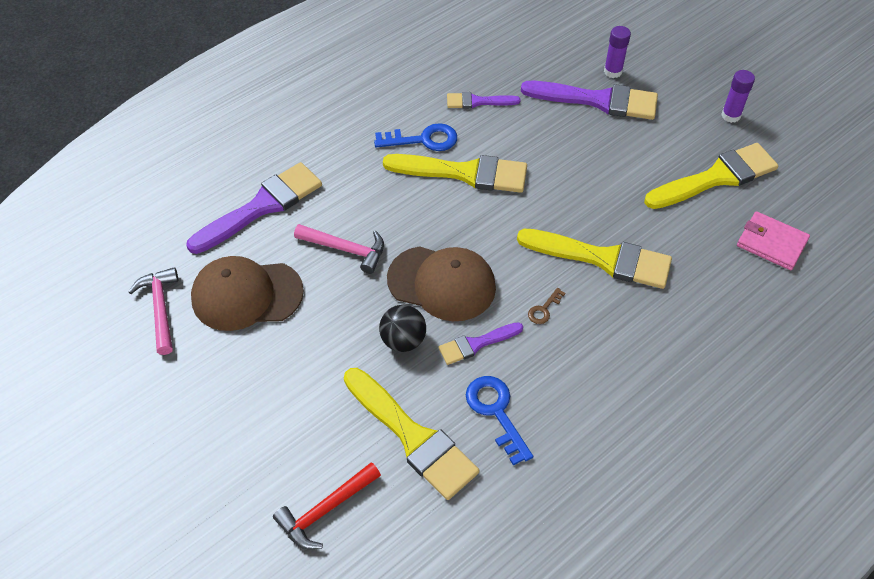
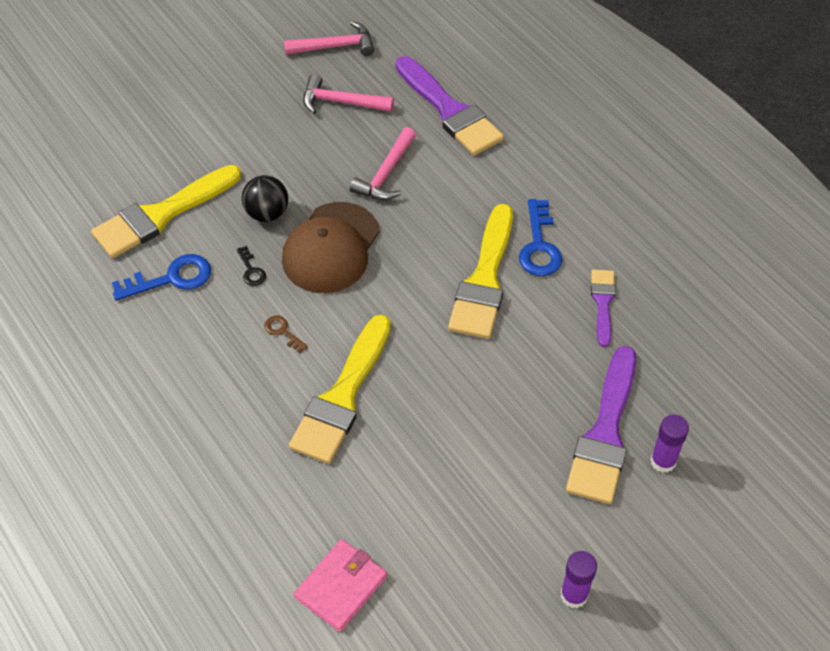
camera: 95 degrees right, 0 degrees up
brown cap [191,256,304,331] -> pink hammer [303,74,394,114]
red hammer [273,462,381,549] -> none
purple brush [438,322,523,365] -> black key [236,246,266,286]
yellow brush [644,143,778,209] -> none

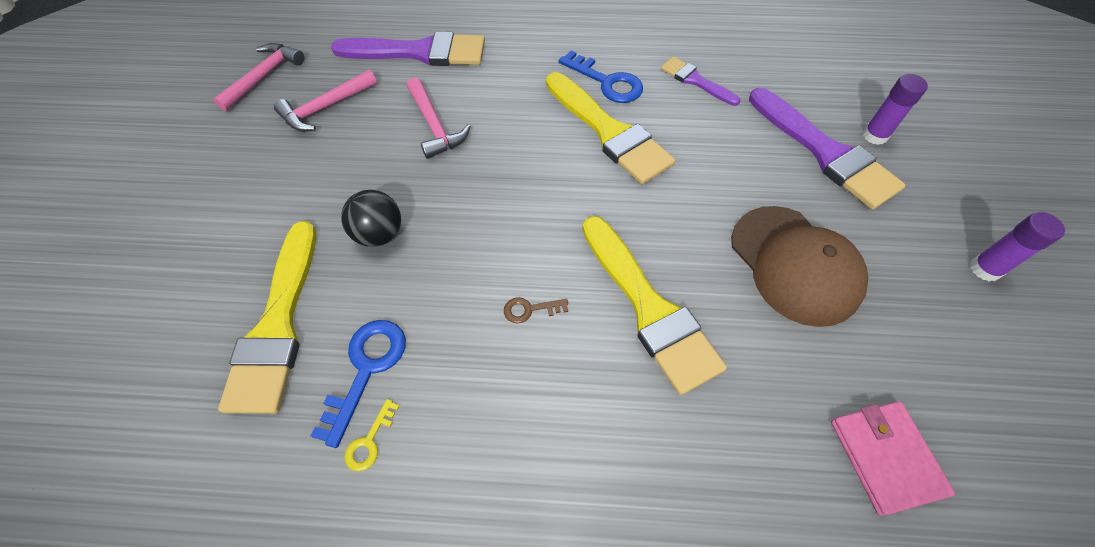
camera: 50 degrees left, 5 degrees up
black key [236,246,266,286] -> none
brown cap [282,202,380,293] -> brown cap moved to [731,206,868,327]
none -> yellow key [345,399,400,472]

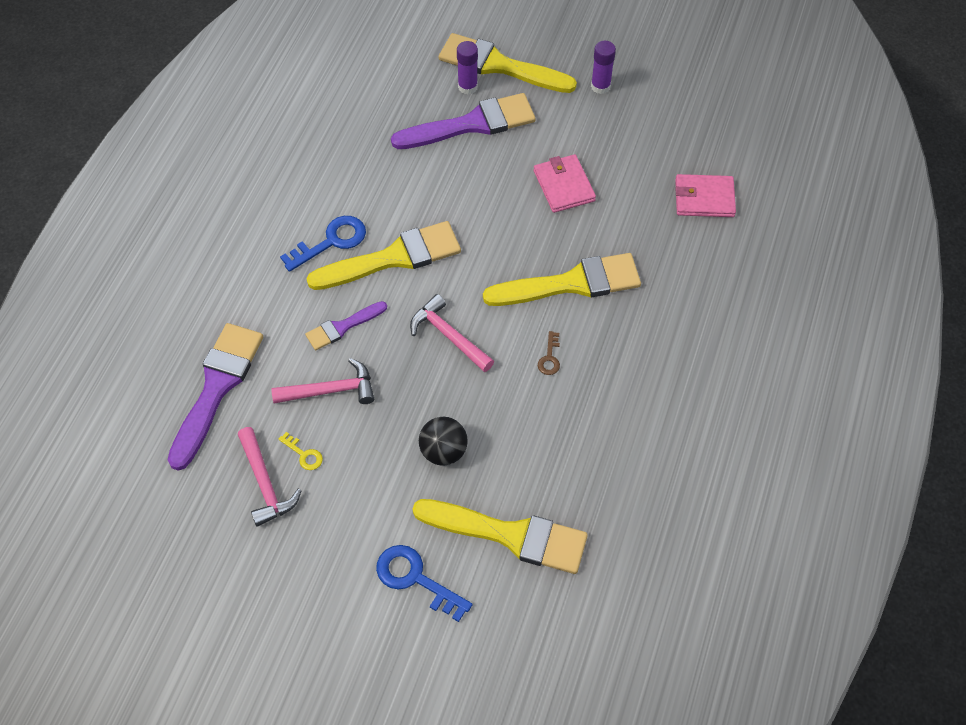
camera: 75 degrees left, 0 degrees up
pink hammer [213,43,304,111] -> pink hammer moved to [410,294,494,372]
blue key [311,320,406,448] -> blue key moved to [376,545,472,622]
yellow key [345,399,400,472] -> yellow key moved to [279,432,323,470]
purple brush [661,57,741,106] -> purple brush moved to [305,301,387,350]
brown cap [731,206,868,327] -> pink wallet [534,154,596,213]
none -> yellow brush [439,33,577,93]

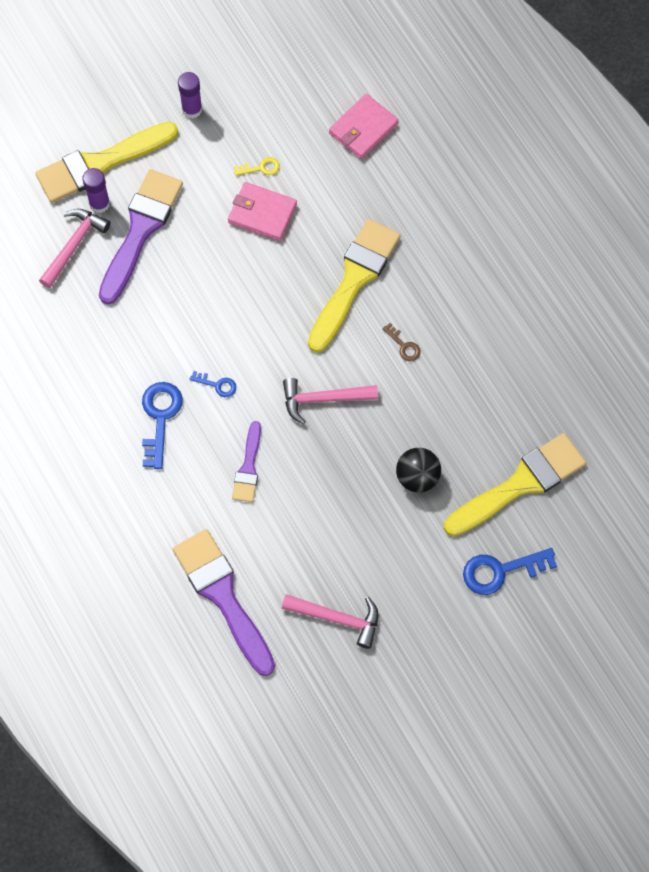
camera: 50 degrees left, 10 degrees up
pink hammer [271,358,374,404] -> pink hammer moved to [39,209,111,288]
yellow key [279,432,323,470] -> yellow key moved to [234,157,280,176]
yellow brush [306,221,461,290] -> blue key [190,371,236,397]

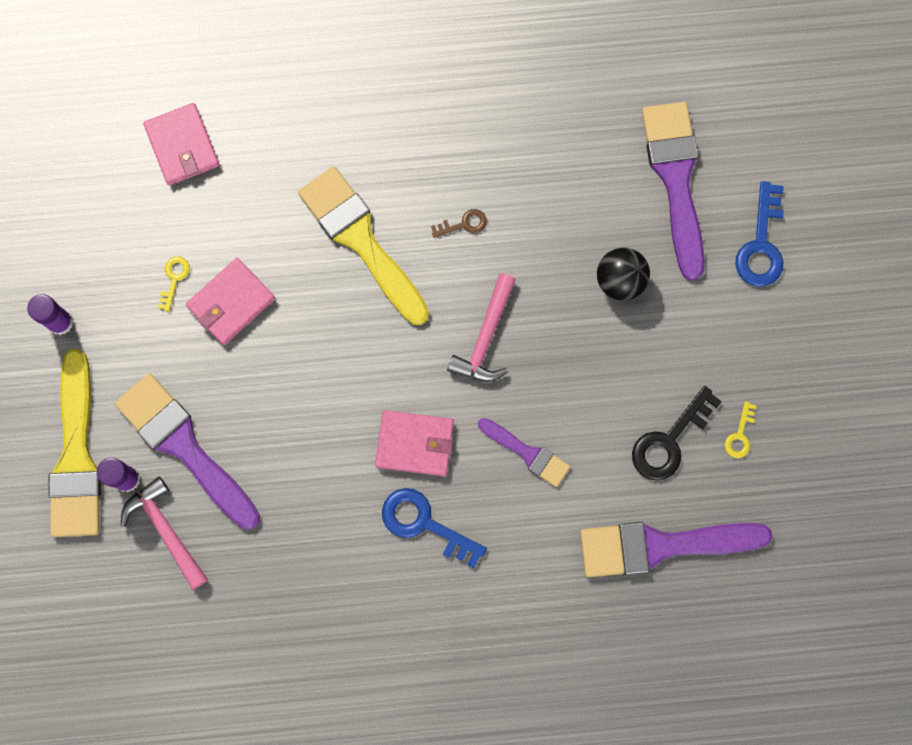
camera: 65 degrees left, 10 degrees up
blue key [190,371,236,397] -> pink wallet [375,410,454,476]
pink hammer [282,594,378,649] -> yellow key [725,401,756,458]
yellow brush [444,433,586,536] -> purple brush [642,102,705,281]
none -> black key [632,386,722,481]

